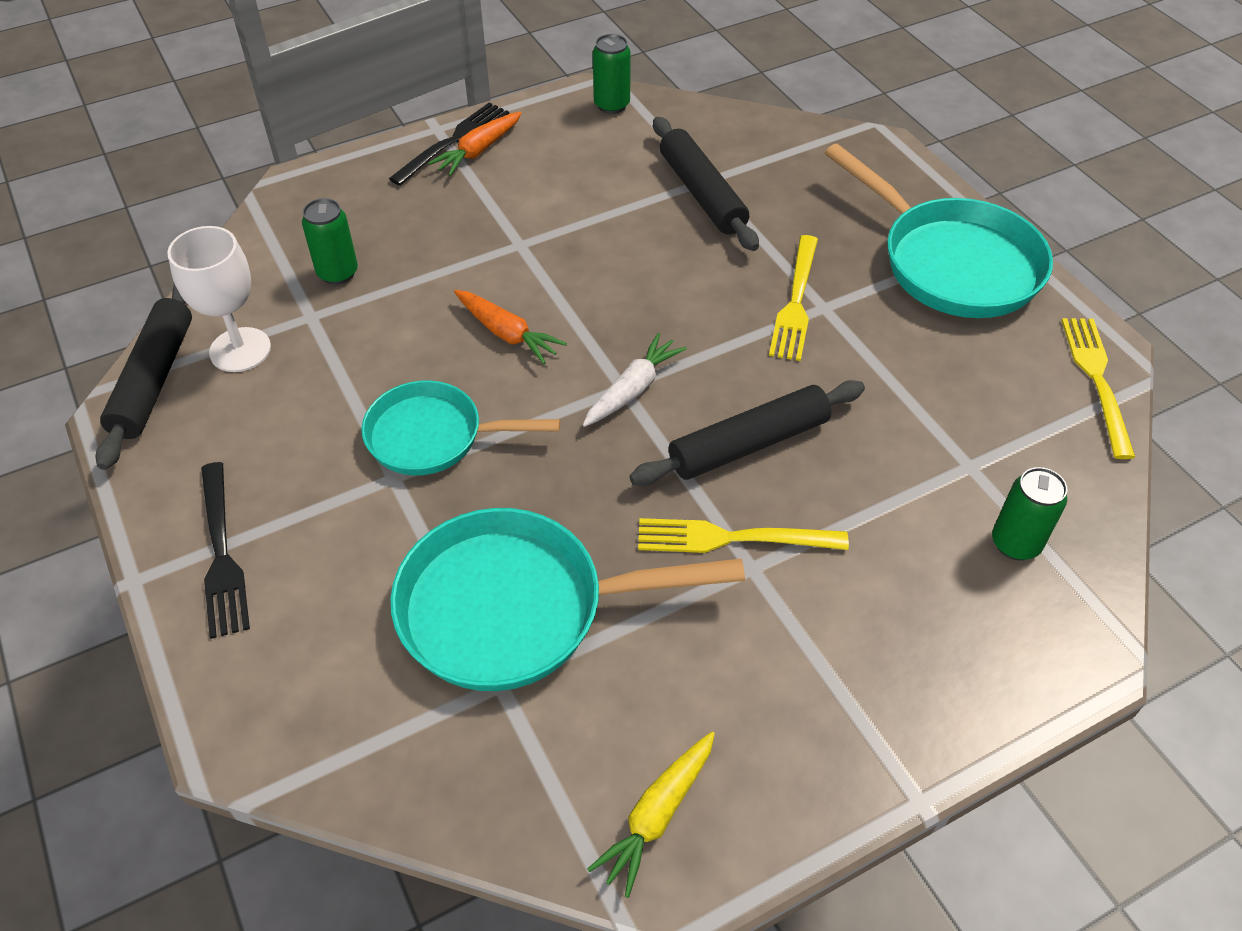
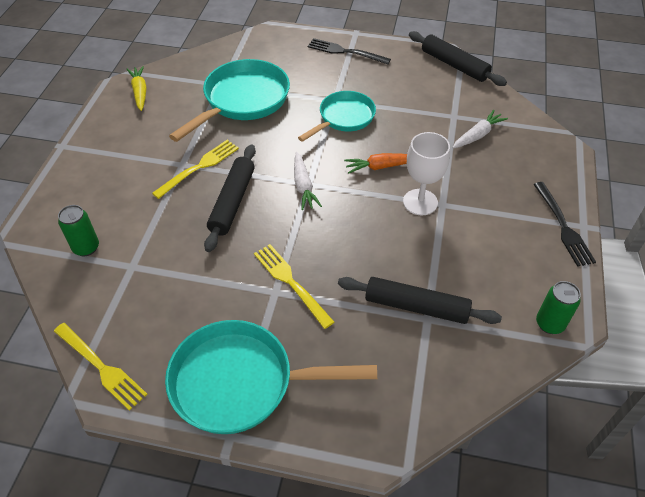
camera: 130 degrees right, 0 degrees up
white goblet [167,226,271,372] -> white goblet moved to [403,132,450,215]
green can [302,198,358,285] -> white carrot [452,110,508,149]
orange carrot [428,112,522,176] -> none

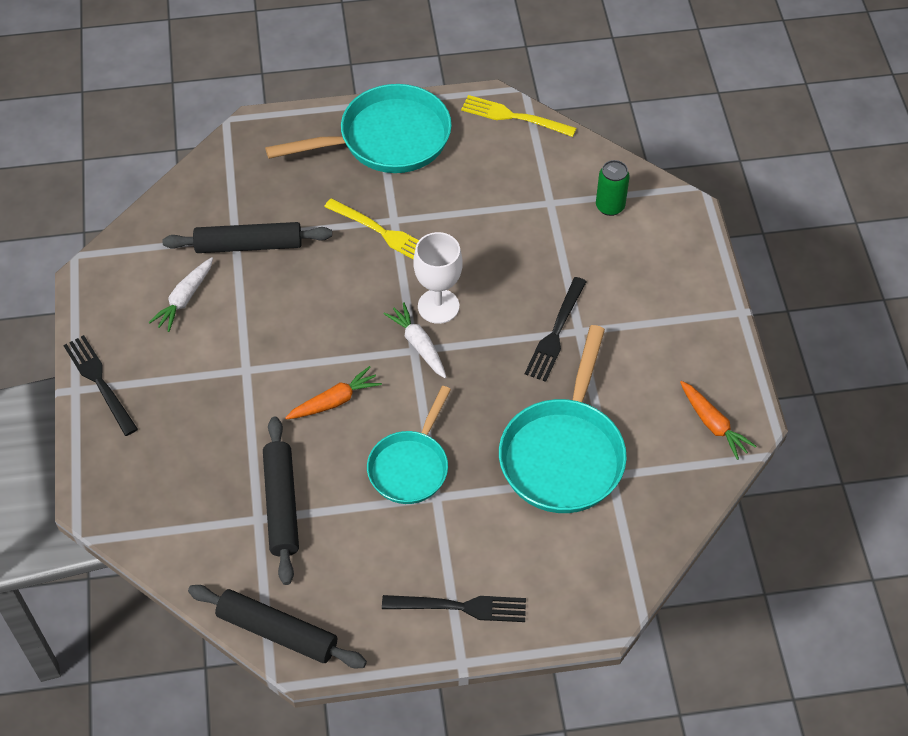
camera: 160 degrees right, 5 degrees up
yellow carrot [127,66,147,111] -> orange carrot [680,381,757,460]
yellow fork [152,140,239,199] -> black fork [525,277,587,382]
black rolling pin [204,145,256,252] -> black rolling pin moved to [263,417,299,585]
white goblet [403,132,450,215] -> white goblet moved to [413,232,463,324]
white carrot [452,110,508,149] -> white carrot moved to [148,257,213,332]
green can [536,281,581,334] -> none

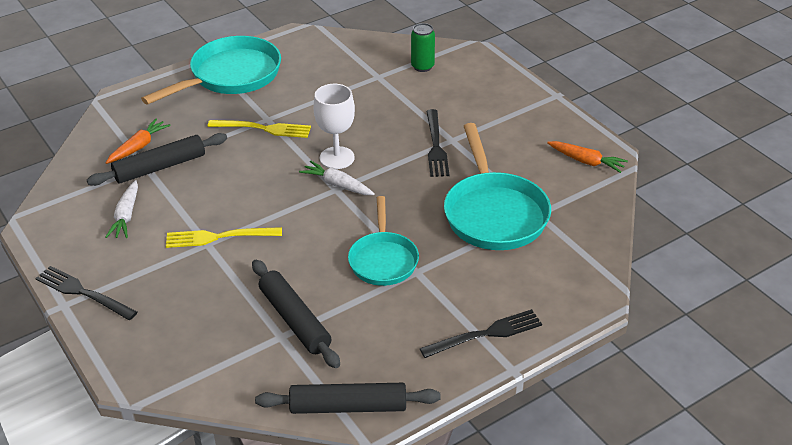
camera: 25 degrees left, 15 degrees down
orange carrot [285,366,382,419] -> orange carrot moved to [106,118,171,164]
yellow fork [461,95,576,137] -> yellow fork moved to [166,227,282,248]

